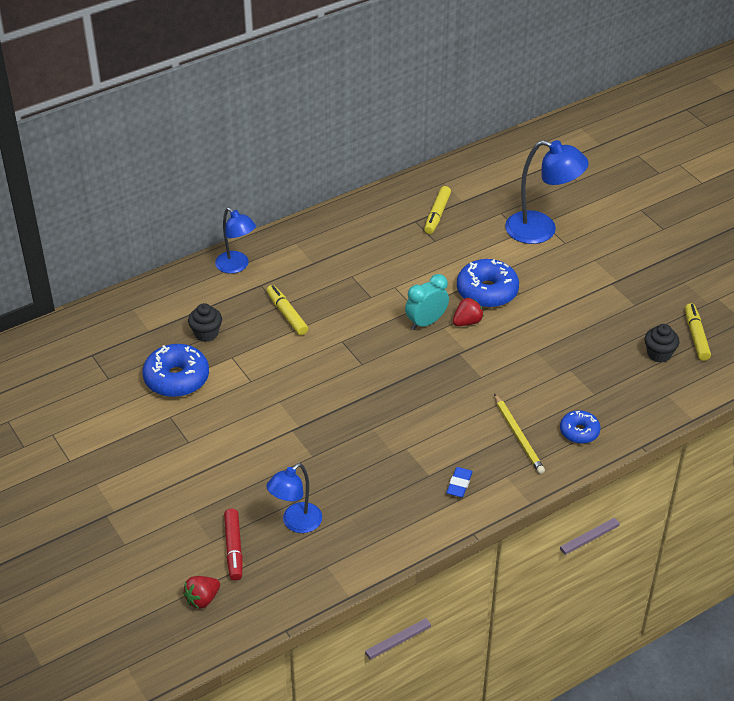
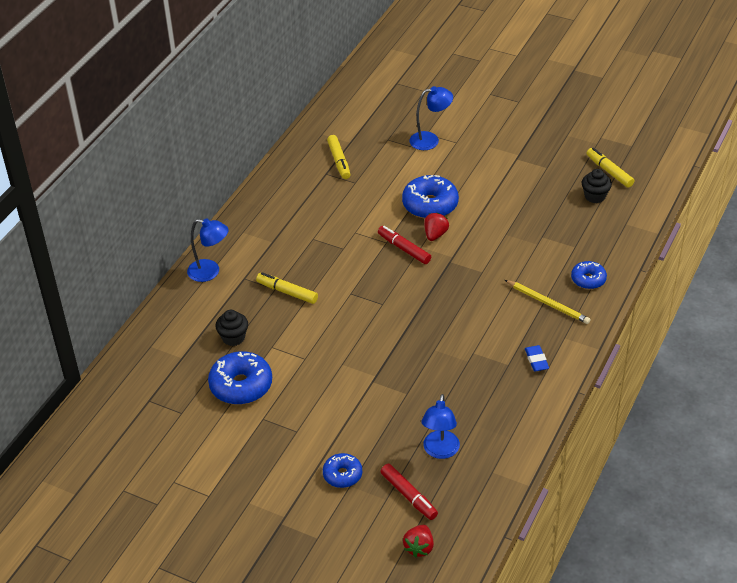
camera: 30 degrees left, 0 degrees up
turquoise clock [405,274,449,330] -> red marker [378,226,431,264]
blue lamp [505,140,589,244] -> blue lamp [409,86,453,150], size x0.65
none -> blue donut [323,453,362,488]

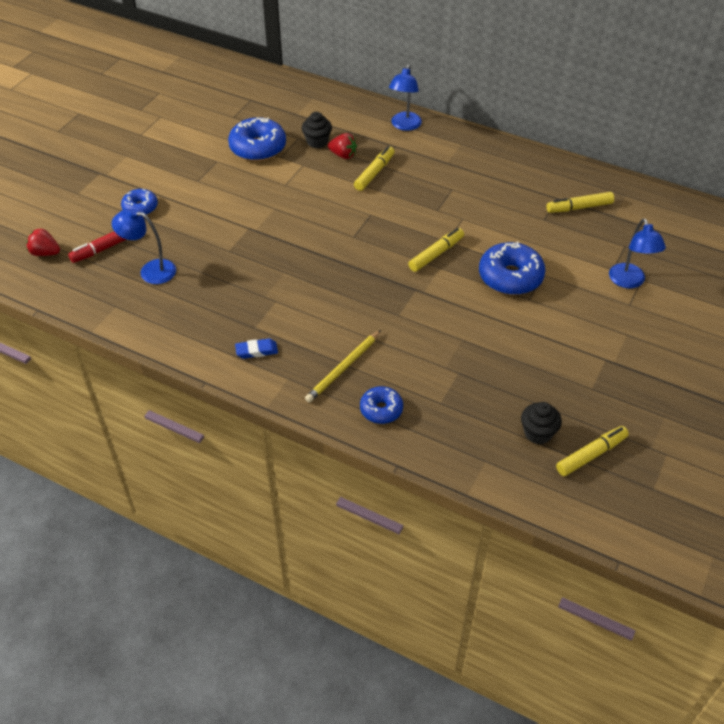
camera: 90 degrees right, 5 degrees up
red marker [378,226,431,264] -> yellow marker [408,228,464,272]
red strawberry [424,213,449,241] -> red strawberry moved to [328,133,357,159]

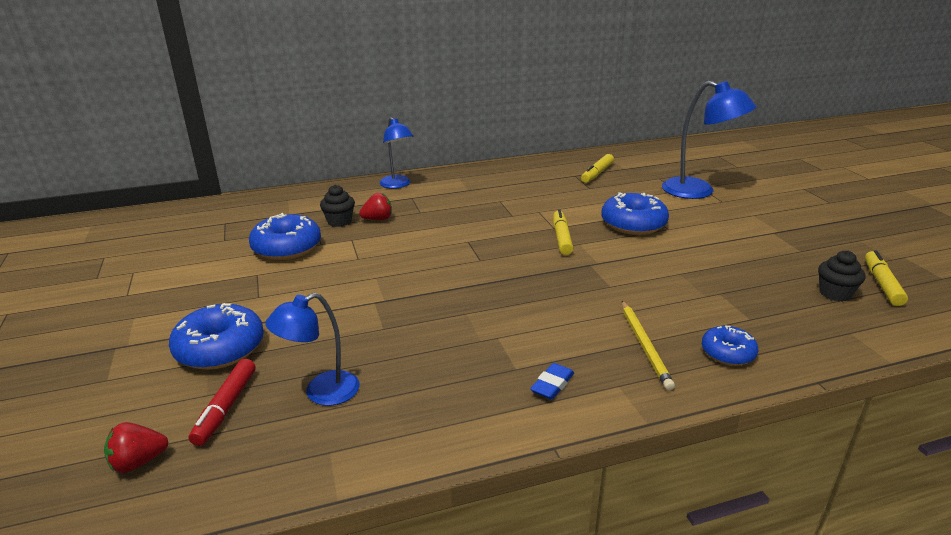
camera: 45 degrees left, 20 degrees down
blue donut [121,189,158,215] -> blue donut [169,303,264,370], size x1.70
yellow marker [354,146,395,191] -> none
blue lamp [609,219,666,289] -> blue lamp [662,81,756,199], size x1.55

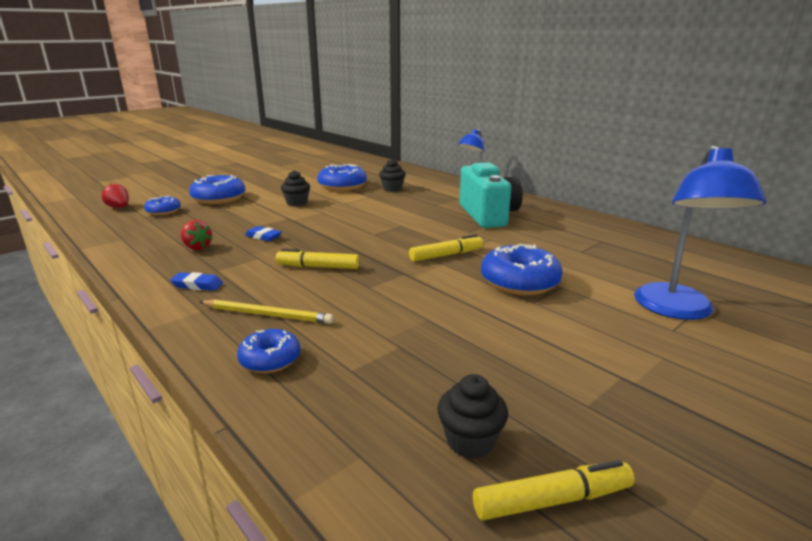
camera: 65 degrees right, 5 degrees down
red marker [189,359,256,446] -> blue donut [144,196,181,215]
blue lamp [265,293,360,406] -> none
red strawberry [359,193,392,220] -> red strawberry moved to [181,220,213,250]
yellow marker [581,154,614,183] -> yellow marker moved to [276,249,359,269]
yellow pencil [622,301,675,391] -> yellow pencil turned 135 degrees counterclockwise [200,299,333,324]
none -> blue eraser [245,226,282,241]
none -> black cupcake [281,170,310,206]
none -> turquoise camera [459,163,523,228]

